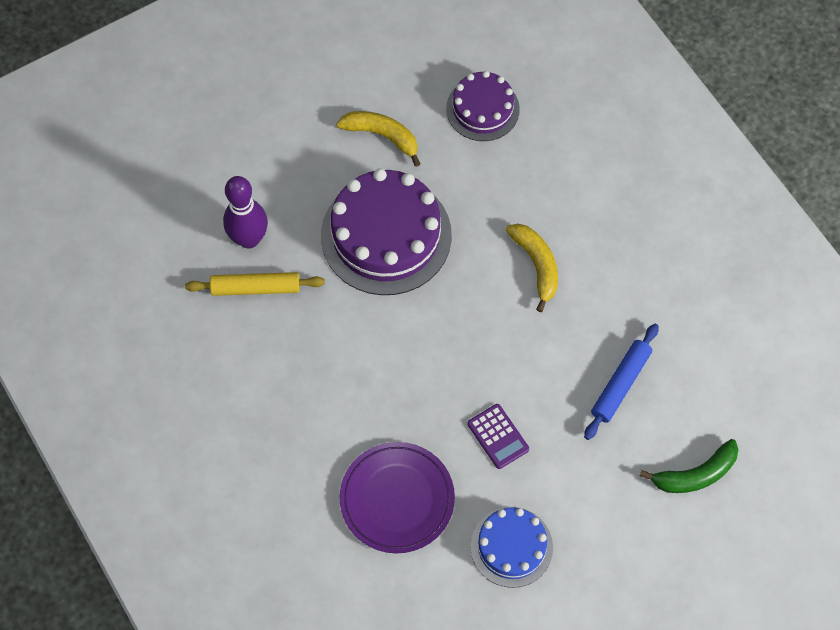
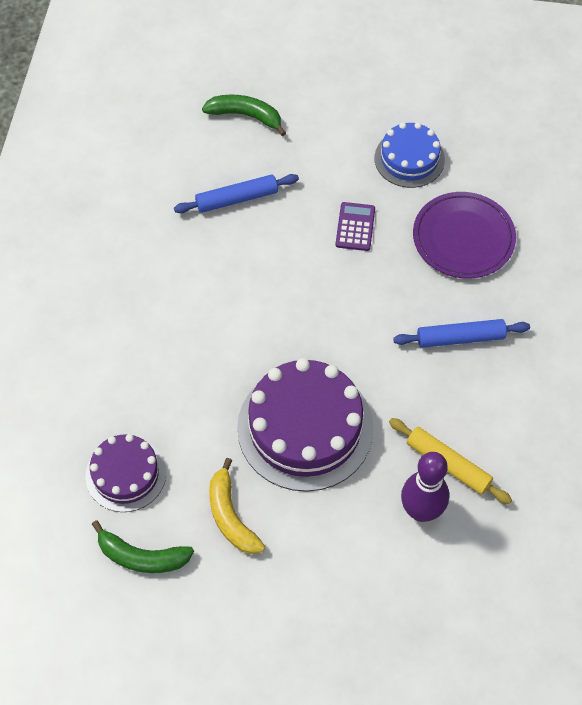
camera: 140 degrees left, 5 degrees down
yellow banana [506,223,558,312] -> none
none -> green banana [92,520,194,573]
none -> blue rolling pin [393,319,530,348]

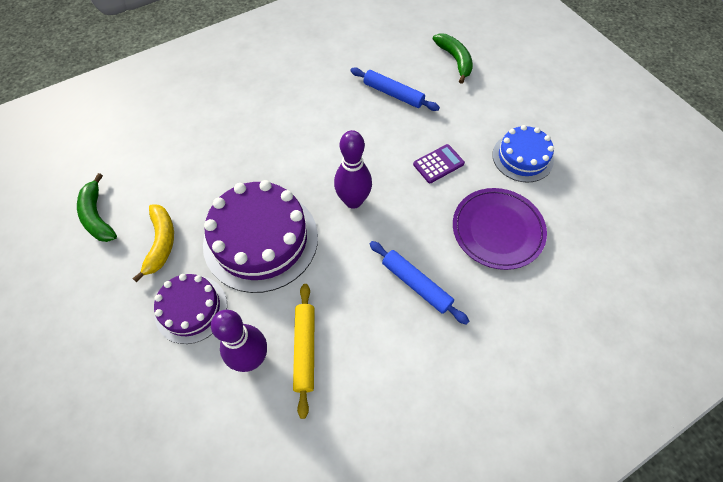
camera: 50 degrees right, 0 degrees up
purple cake [85,434,166,512] -> purple cake moved to [154,274,227,344]
yellow banana [209,458,265,554] -> yellow banana turned 150 degrees clockwise [132,205,174,282]
none -> purple bowling pin [334,130,372,209]

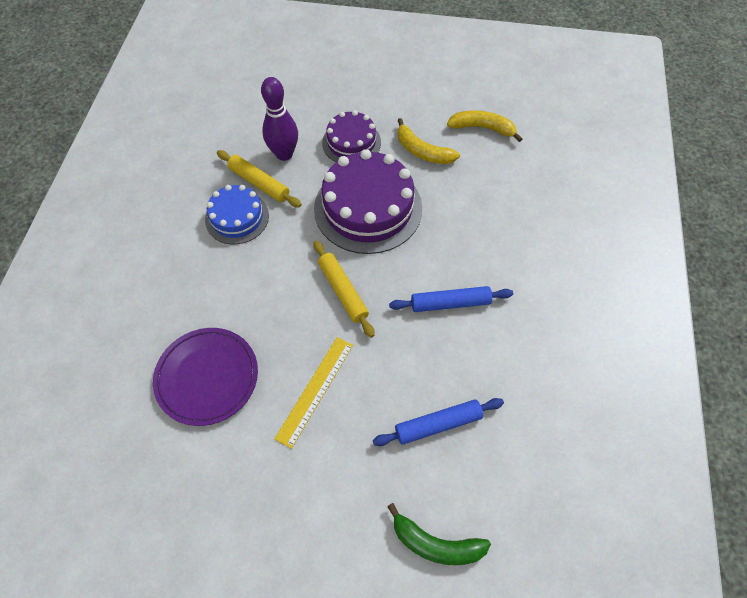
camera: 130 degrees right, 0 degrees up
green banana [77,173,117,242] -> yellow banana [447,110,522,142]
purple bowling pin [334,130,372,209] -> yellow rolling pin [313,241,375,338]
blue rolling pin [370,241,469,325] -> blue rolling pin moved to [389,286,513,312]
purple calculator [413,144,465,183] -> yellow ruler [275,337,353,449]
blue cake [492,125,554,183] -> blue cake moved to [205,185,269,244]

